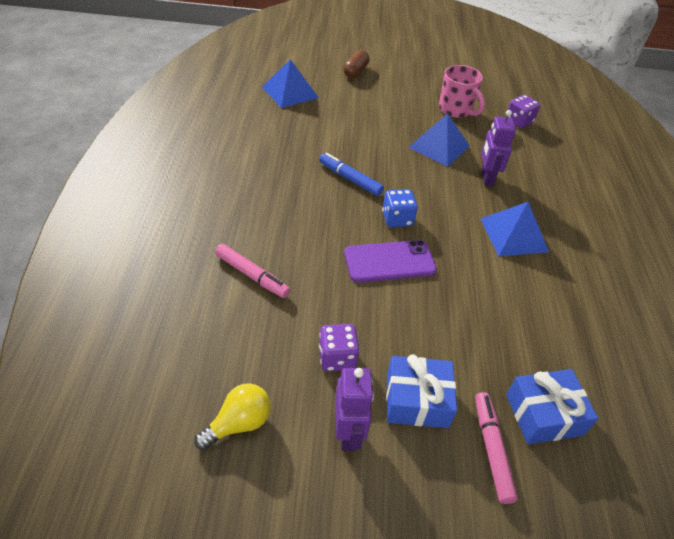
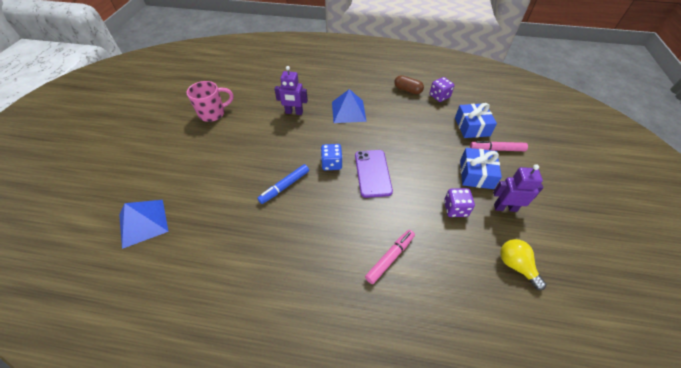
camera: 80 degrees left, 5 degrees up
brown capsule [343,50,370,78] -> brown capsule moved to [394,75,424,94]
blue pyramid [408,114,470,167] -> none
purple dice [505,95,540,128] -> purple dice moved to [430,77,454,102]

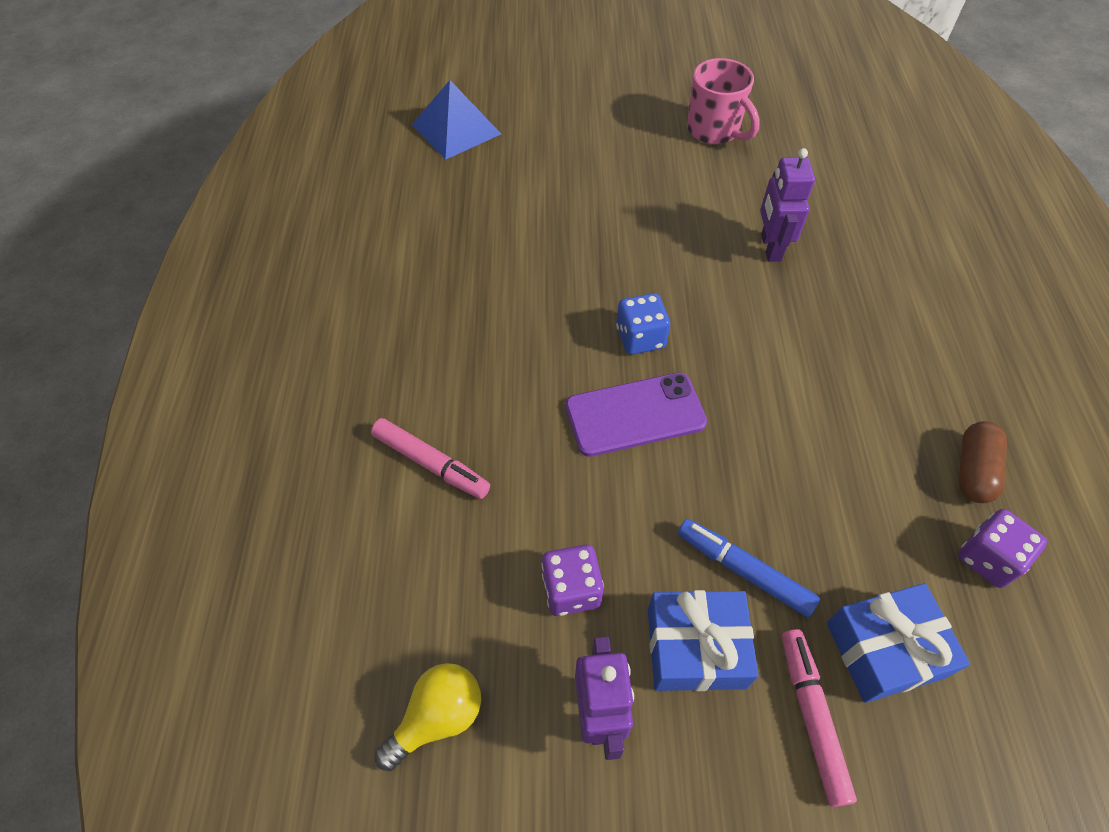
camera: 80 degrees right, 5 degrees up
blue marker [257,164,309,204] -> blue marker moved to [678,519,820,617]
blue pyramid [332,89,367,123] -> none

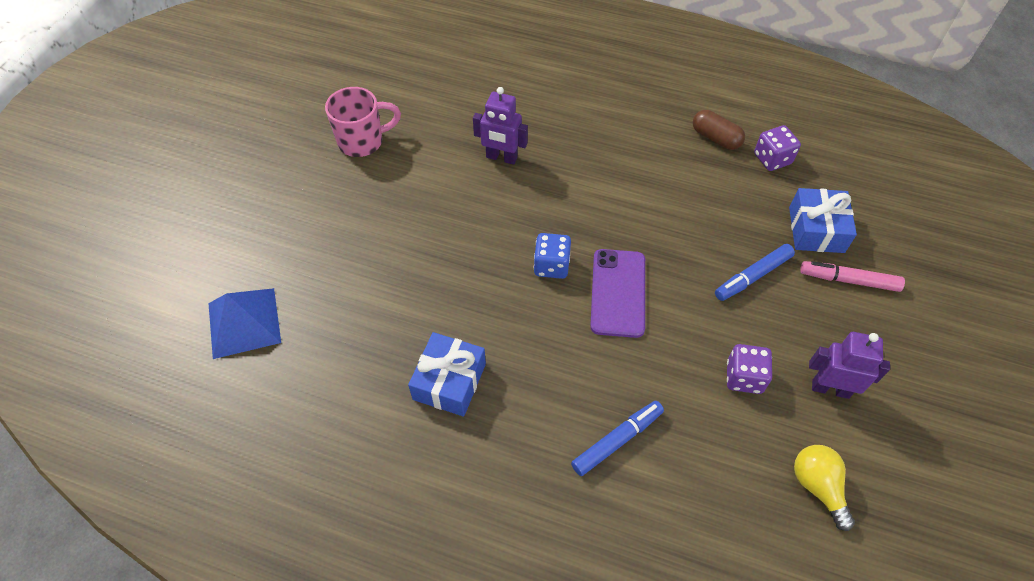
camera: 70 degrees left, 0 degrees up
pink marker [371,418,490,499] -> blue marker [571,401,664,476]
blue gift [648,590,759,691] -> blue gift moved to [408,332,486,417]

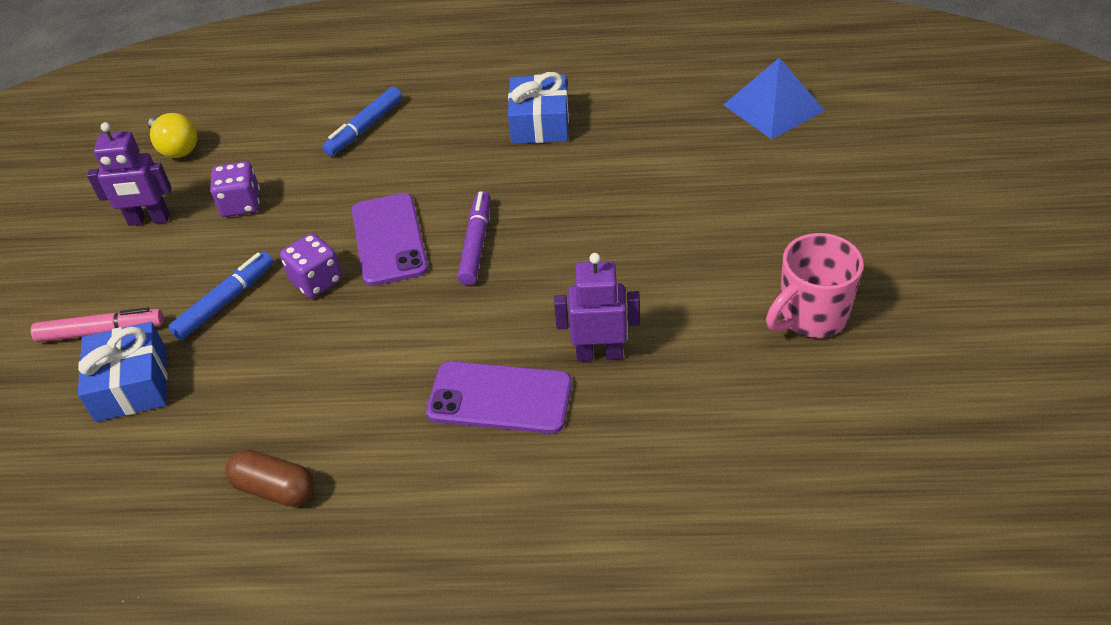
camera: 165 degrees right, 10 degrees down
blue dice [534,233,571,279] -> purple marker [457,191,491,285]
purple dice [754,125,801,171] -> purple dice moved to [280,233,342,298]
none -> purple phone [426,361,572,434]

